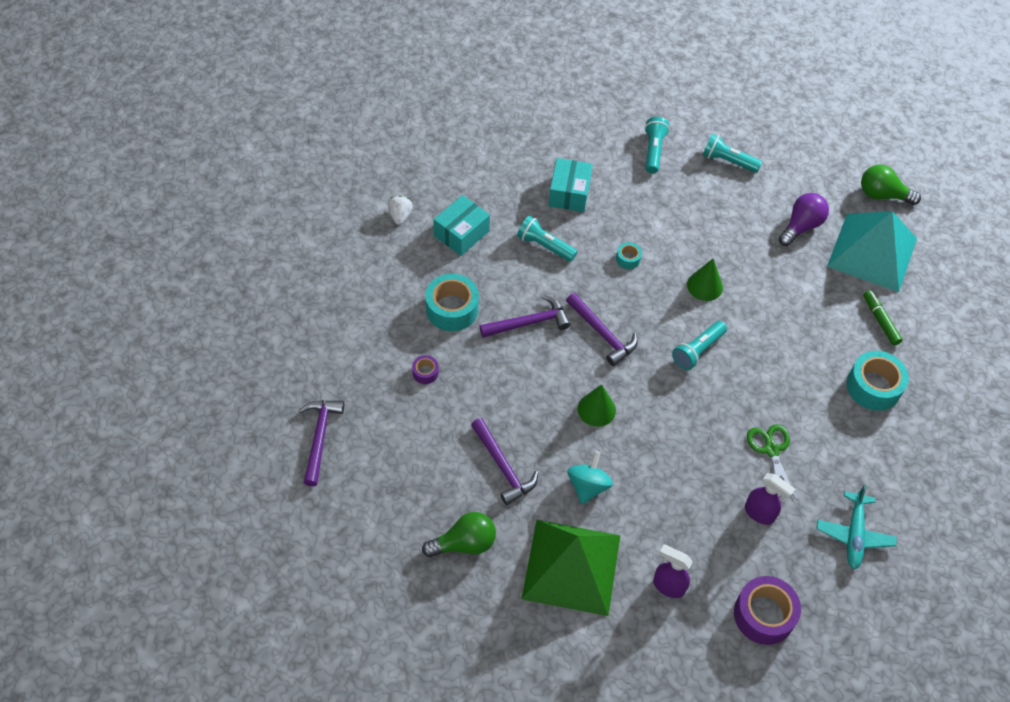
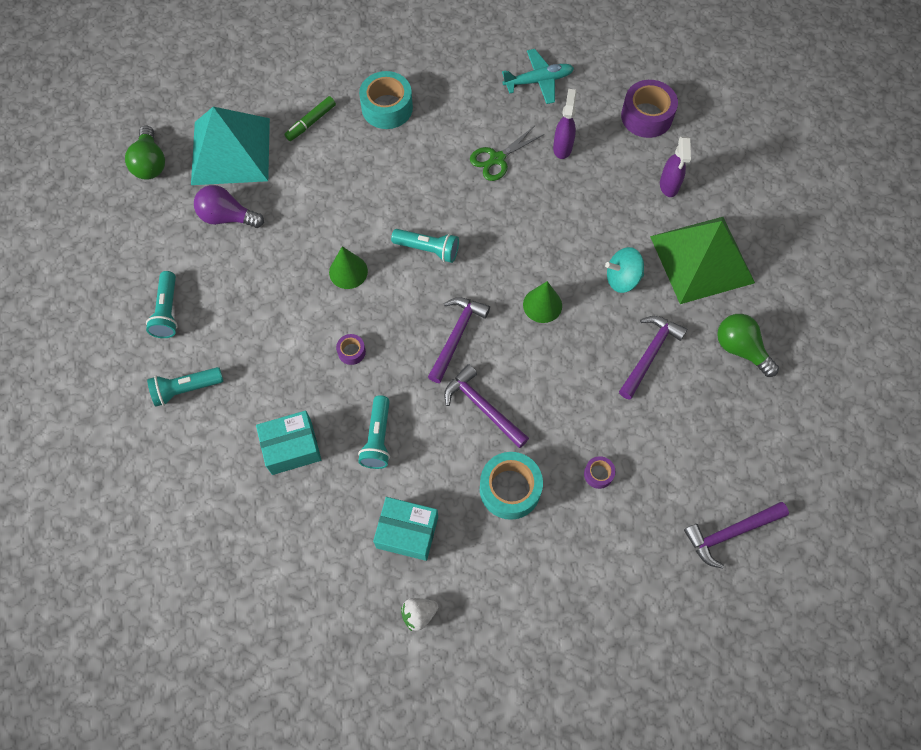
camera: 115 degrees left, 10 degrees up
turquoise tape [616,242,642,269] -> purple tape [336,334,366,365]

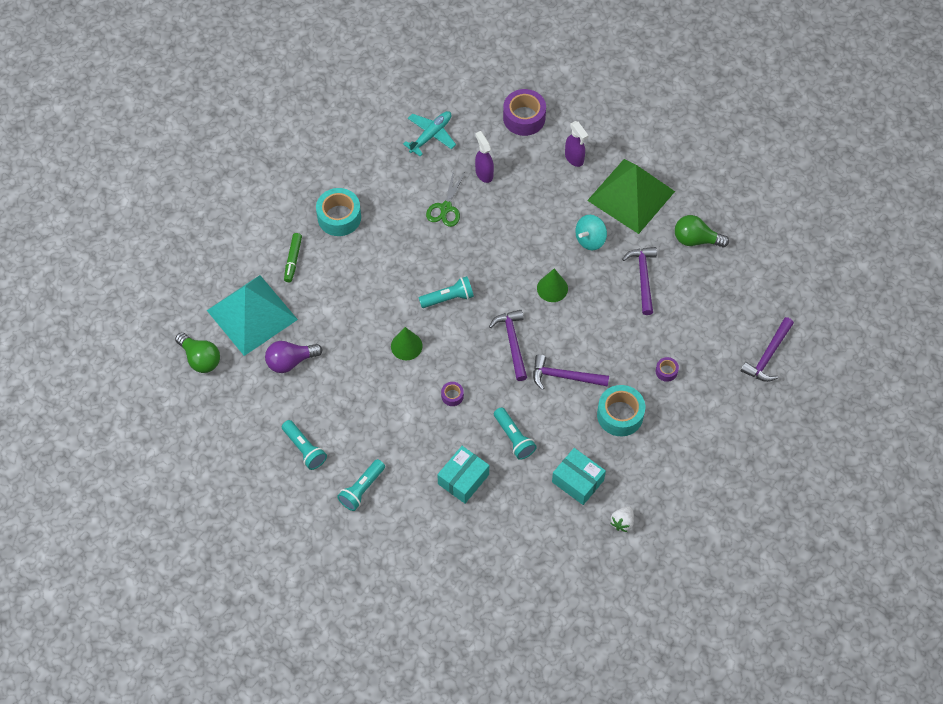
camera: 35 degrees left, 5 degrees down
turquoise box [373,497,438,561] -> turquoise box turned 60 degrees clockwise [552,448,606,505]

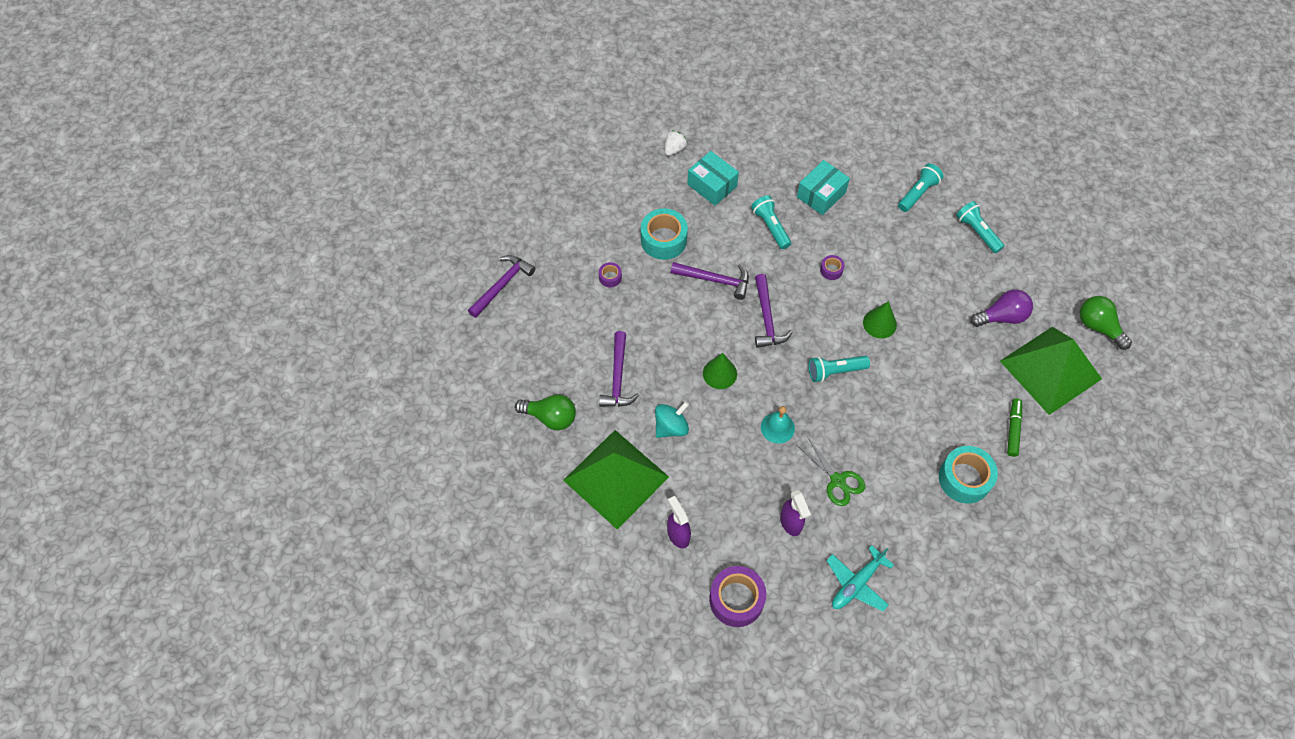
camera: 175 degrees left, 0 degrees up
turquoise pyramid [207,275,298,356] -> green pyramid [1000,327,1102,415]
green scissors [426,169,465,227] -> green scissors turned 120 degrees clockwise [798,436,865,506]
none -> turquoise bell [761,406,795,444]

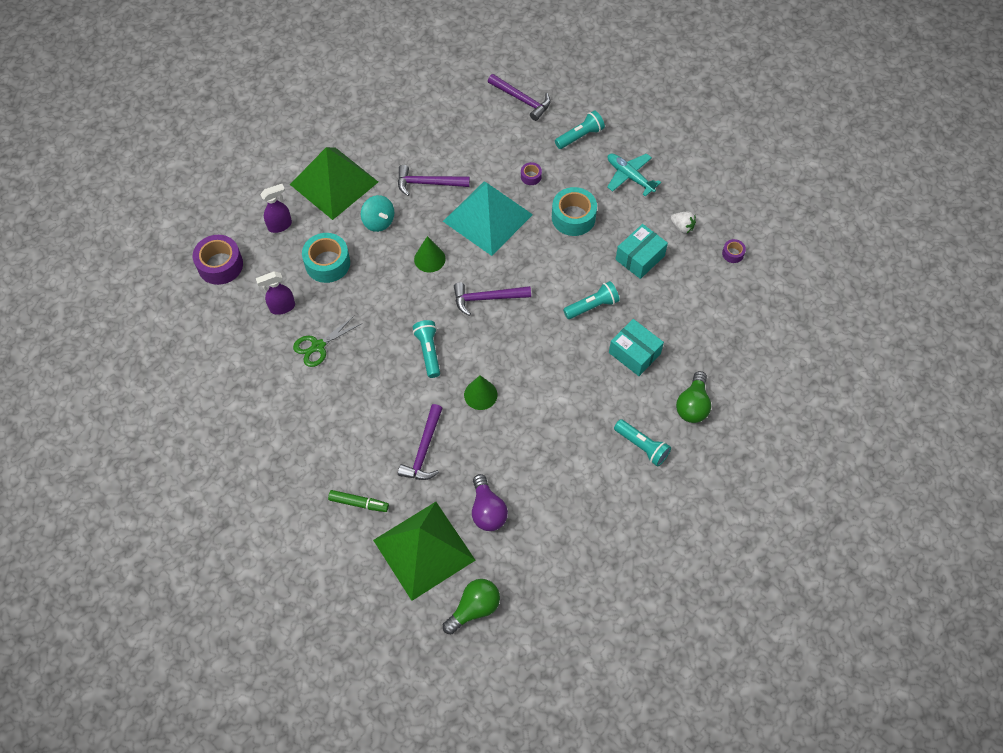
camera: 90 degrees right, 0 degrees up
green light bulb [515,394,576,431] -> green light bulb moved to [676,371,711,423]
purple hammer [671,262,749,300] -> purple hammer moved to [398,404,443,480]
turquoise bell [761,406,795,444] -> none
purple tape [820,255,845,280] -> purple tape moved to [722,239,746,263]
turquoise plane [826,545,894,612] -> turquoise plane moved to [607,153,661,197]
turquoise tape [939,446,998,504] -> turquoise tape moved to [302,233,350,283]
turquoise flashlight [956,201,1004,253] -> turquoise flashlight moved to [555,110,605,149]
none -> turquoise pyramid [443,182,533,256]

